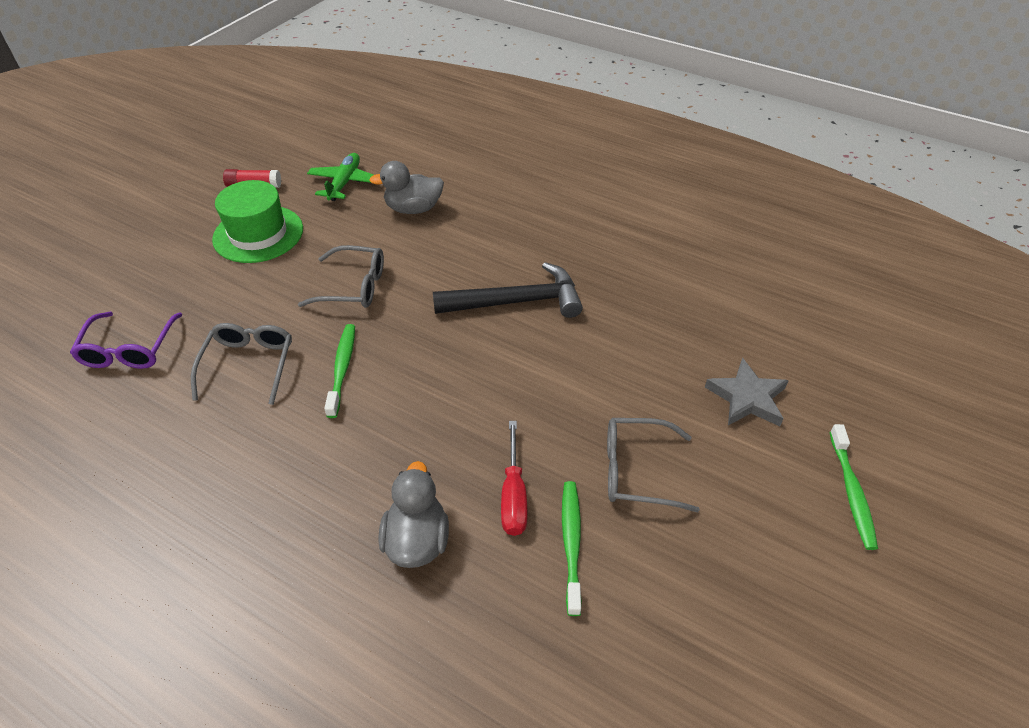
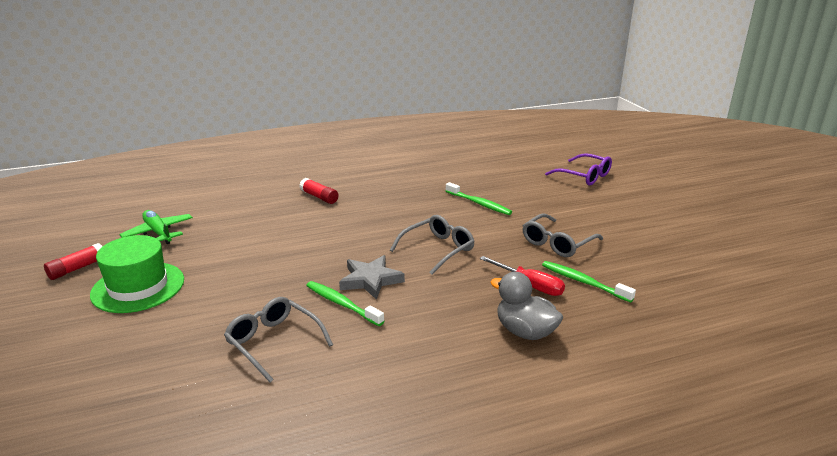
camera: 50 degrees left, 20 degrees down
purple glasses [70,312,183,369] -> purple glasses moved to [545,153,612,186]
grey glasses [298,245,384,308] -> grey glasses moved to [390,215,475,275]
grey duck [369,161,444,214] -> none
black hammer [433,262,583,318] -> none
grey star [705,358,789,426] -> grey star moved to [339,255,405,300]
green toothbrush [829,424,878,550] -> green toothbrush moved to [446,182,512,215]
none -> red glue stick [300,178,338,204]

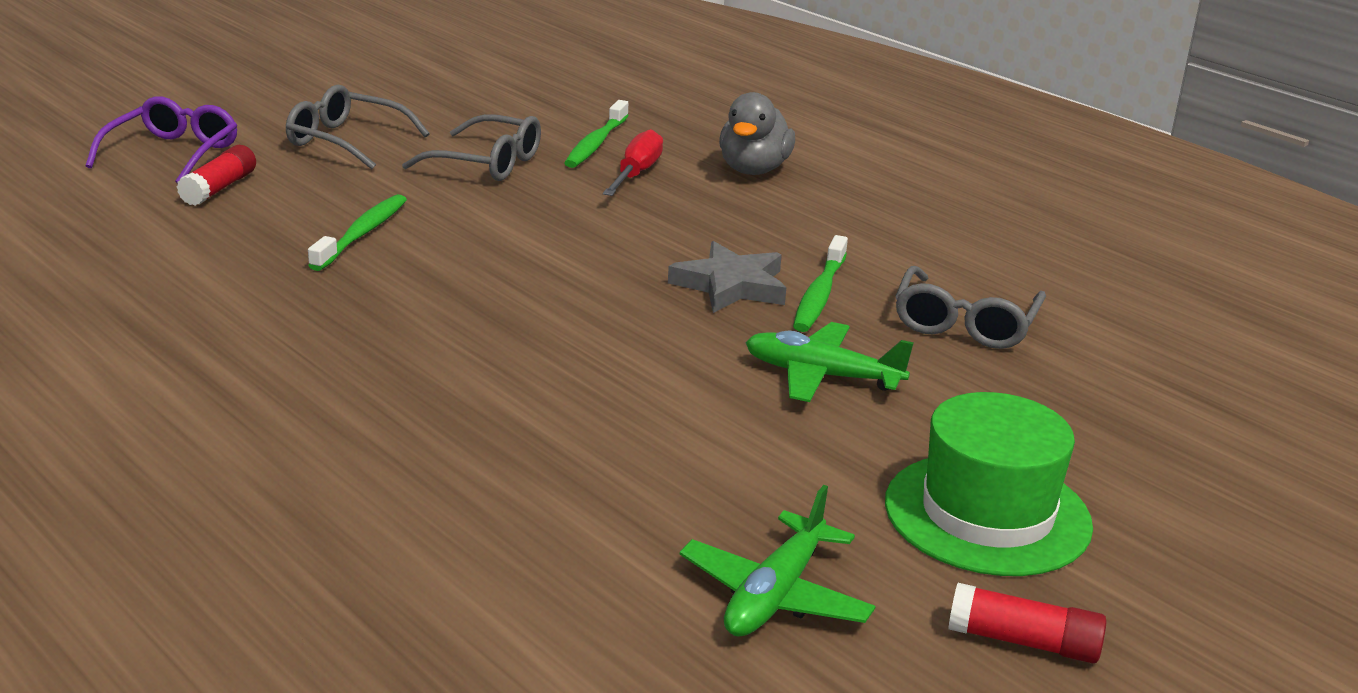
camera: 115 degrees left, 0 degrees up
red glue stick [300,178,338,204] -> red glue stick moved to [177,145,256,206]
grey glasses [390,215,475,275] -> grey glasses moved to [286,85,430,169]
none -> green plane [745,322,914,402]

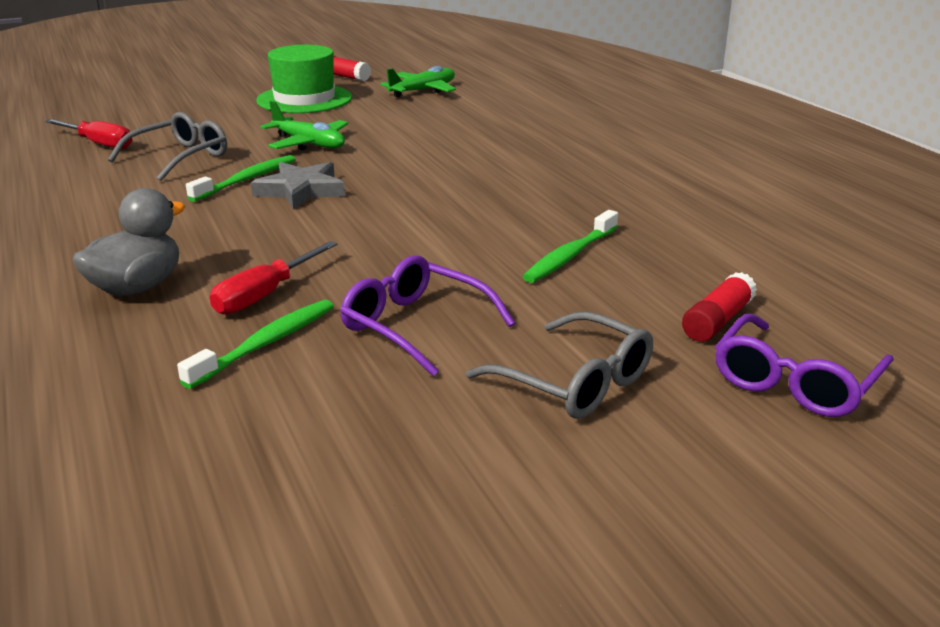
camera: 160 degrees left, 0 degrees up
grey glasses [402,114,541,181] -> purple glasses [340,255,515,377]
none -> red screwdriver [45,119,132,149]

